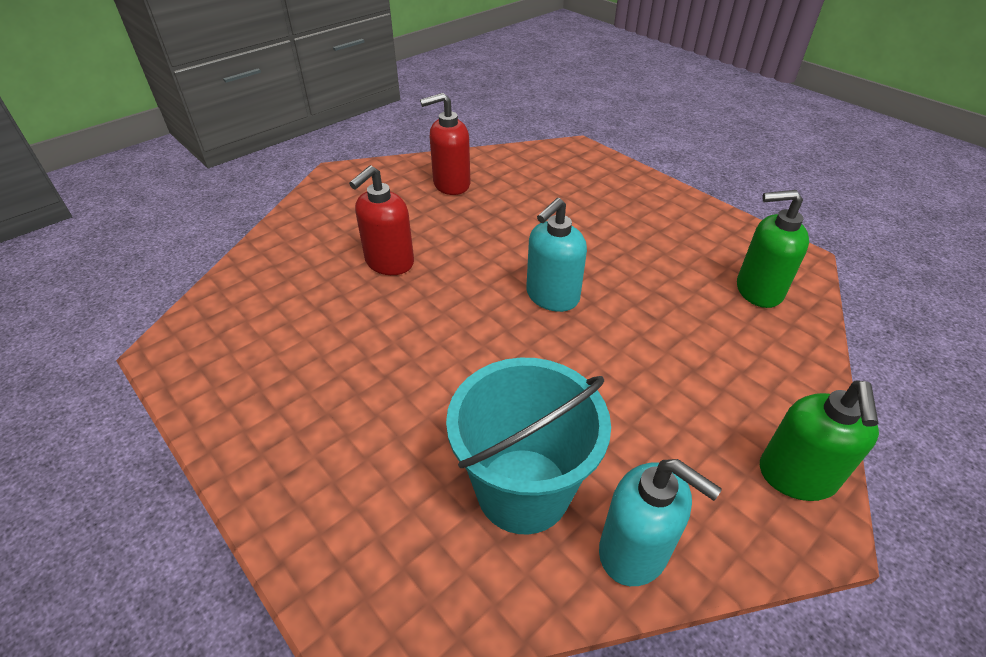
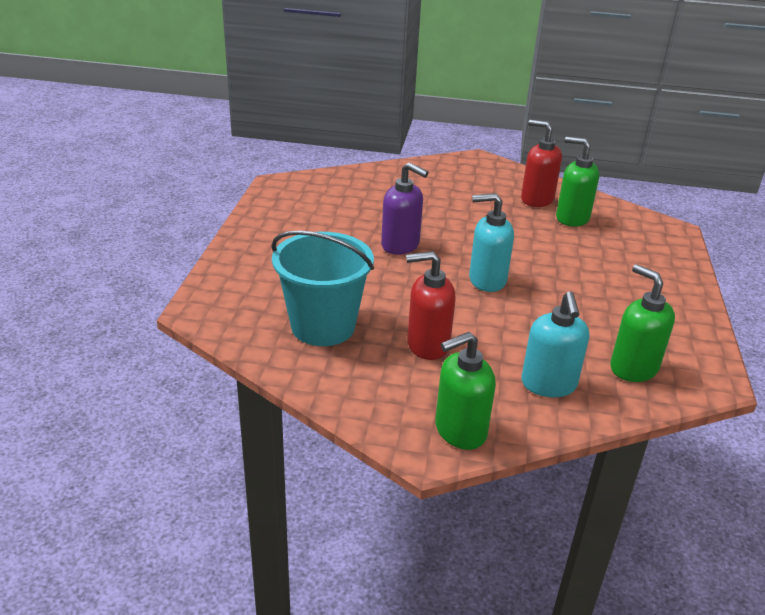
camera: 50 degrees right, 10 degrees down
red soap dispenser [349,166,414,275] -> red soap dispenser moved to [406,251,456,360]
turquoise soap dispenser [599,459,722,586] -> turquoise soap dispenser moved to [521,291,589,397]
none -> purple soap dispenser [381,162,429,255]
none -> green soap dispenser [556,137,599,227]

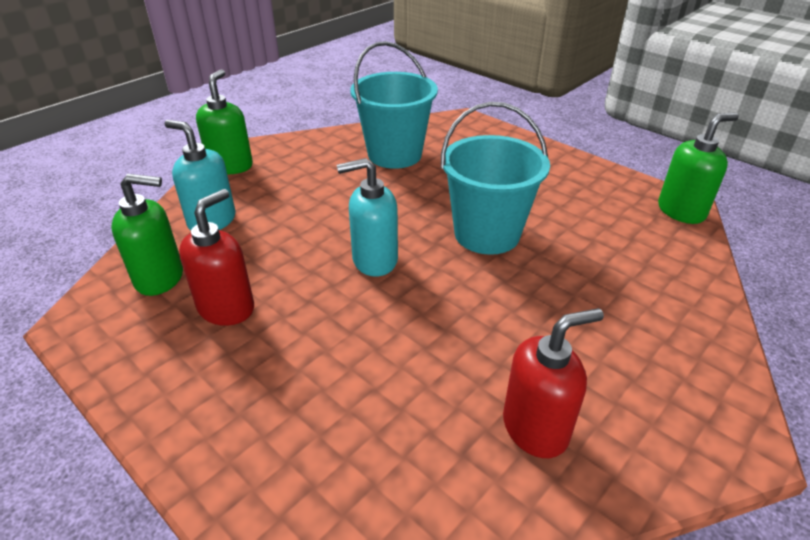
camera: 125 degrees right, 5 degrees up
purple soap dispenser [381,162,429,255] -> turquoise bucket [441,102,550,255]
red soap dispenser [406,251,456,360] -> red soap dispenser moved to [179,189,254,326]
turquoise soap dispenser [469,193,514,292] -> turquoise soap dispenser turned 135 degrees counterclockwise [337,158,398,277]
green soap dispenser [556,137,599,227] -> green soap dispenser moved to [658,113,739,224]

